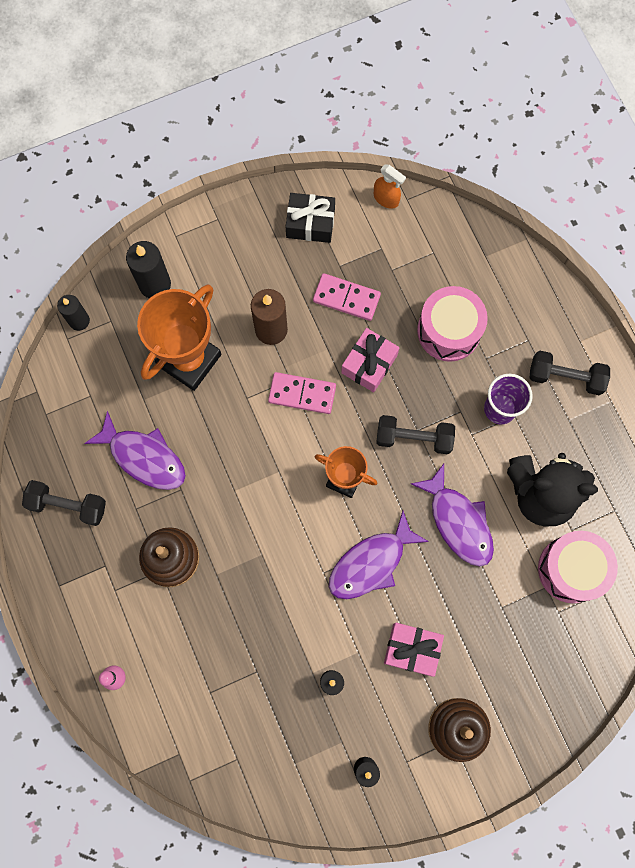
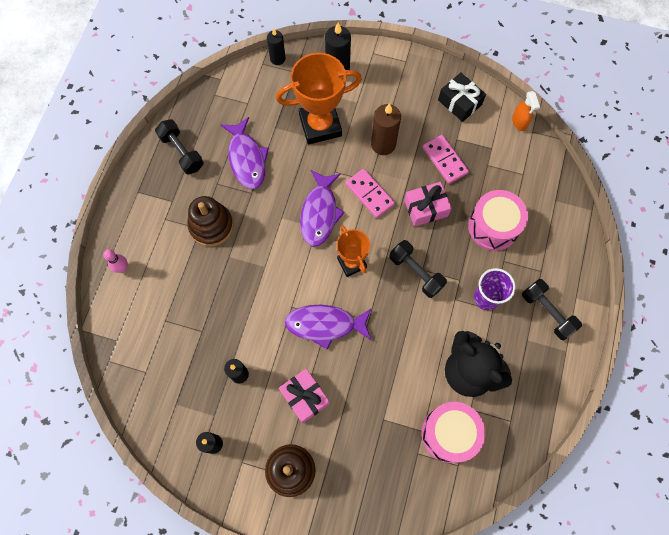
camera: 40 degrees right, 5 degrees down
purple fish [411,464,494,566] -> purple fish moved to [300,170,345,247]

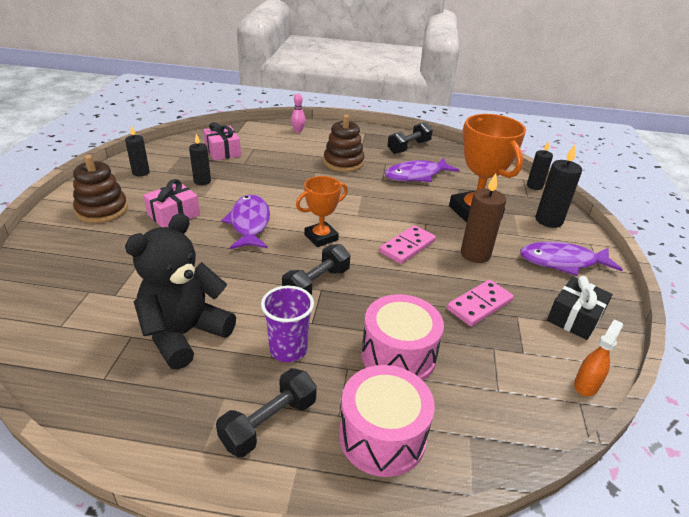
camera: 80 degrees right, 35 degrees down
purple fish [300,170,345,247] -> purple fish moved to [520,242,623,276]
pink gift [404,182,452,227] -> pink gift moved to [203,122,241,161]
pink drum [422,402,485,463] -> pink drum moved to [339,365,435,477]
orange spray bottle [512,91,540,131] -> orange spray bottle turned 150 degrees clockwise [574,319,623,396]

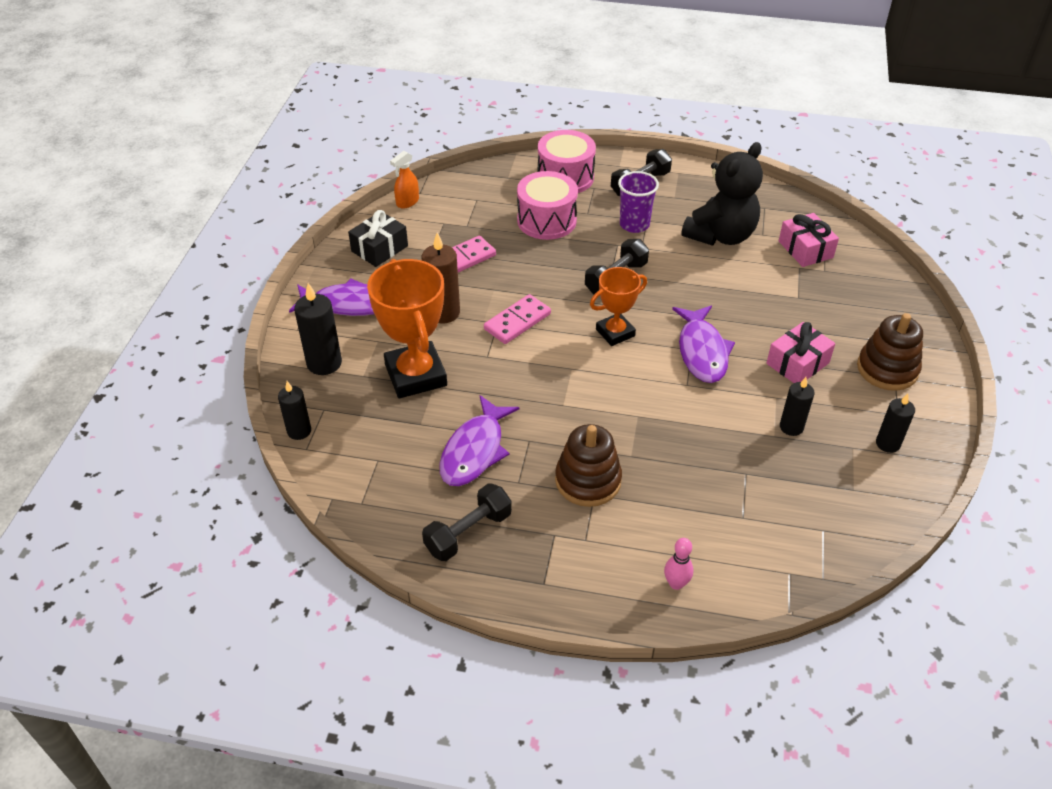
camera: 175 degrees left, 10 degrees up
pink gift [203,122,241,161] -> pink gift moved to [779,213,839,267]
purple fish [385,157,459,182] -> purple fish turned 135 degrees clockwise [439,395,520,486]

